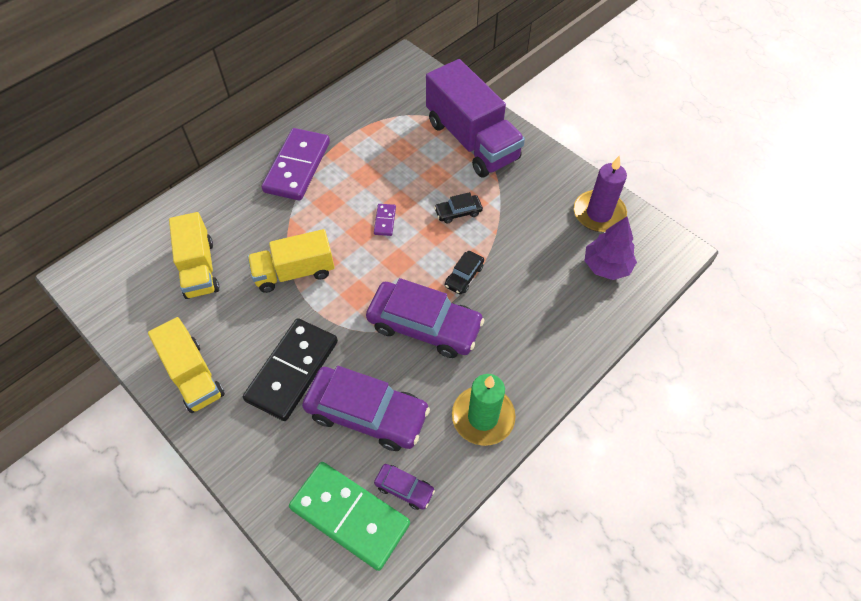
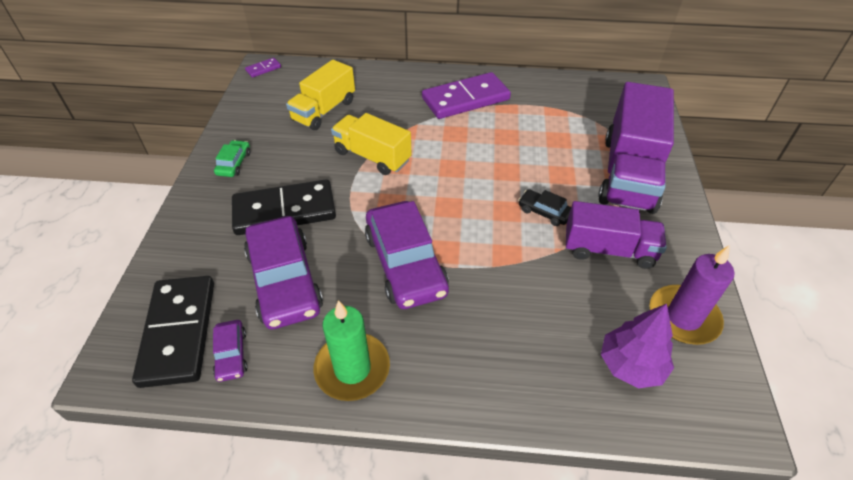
camera: 50 degrees right, 10 degrees down
yellow truck [148,317,225,413] -> green car [214,140,250,177]
green domino [289,462,410,571] -> black domino [132,276,214,388]
purple domino [374,204,396,236] -> purple domino moved to [245,58,281,78]
black car [445,251,484,294] -> none
none -> purple truck [566,201,667,269]

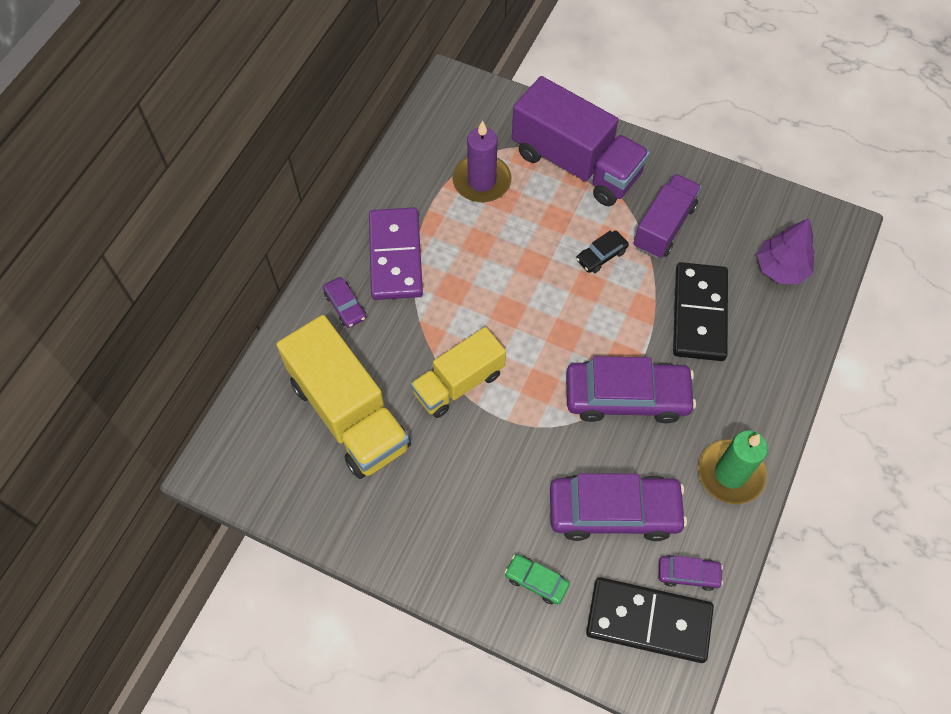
camera: 70 degrees left, 15 degrees up
green car [214,140,250,177] -> green car moved to [505,554,570,604]
black domino [232,179,336,235] -> black domino moved to [673,262,728,361]
purple domino [245,58,281,78] -> none
yellow truck [286,60,355,130] -> yellow truck [276,315,411,479], size x1.58
purple candle [649,245,734,345] -> purple candle moved to [453,120,512,202]
none -> purple car [323,277,366,328]

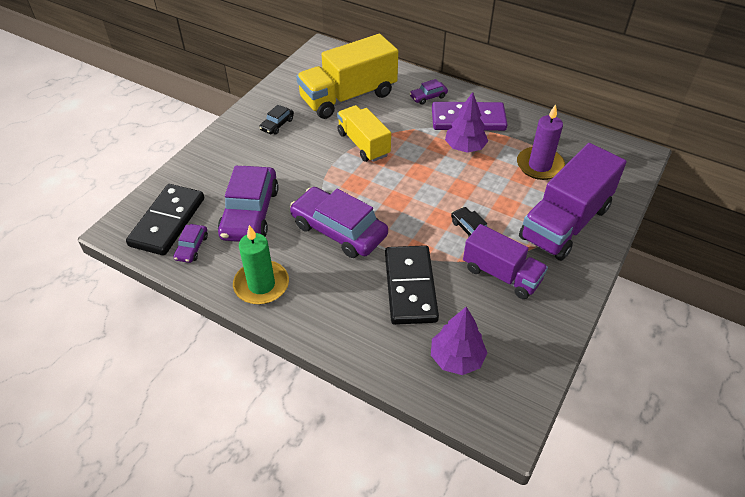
camera: 95 degrees right, 15 degrees down
green car [505,554,570,604] -> none
purple car [566,356,696,423] -> purple car turned 120 degrees clockwise [290,187,388,258]
black domino [673,262,728,361] -> black domino turned 75 degrees clockwise [385,245,439,325]
none -> black car [259,105,294,134]
none -> purple tree [445,92,488,153]

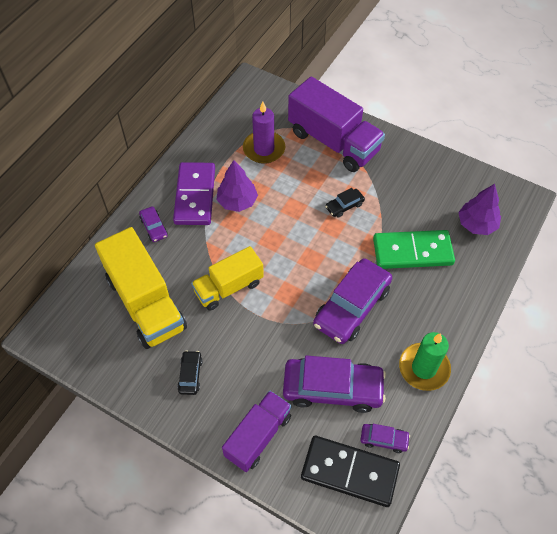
camera: 90 degrees left, 10 degrees up
black car [259,105,294,134] -> black car turned 120 degrees counterclockwise [177,350,203,395]
black domino [385,245,439,325] -> green domino [373,230,455,269]
purple truck [463,224,548,299] -> purple truck moved to [222,390,291,472]

